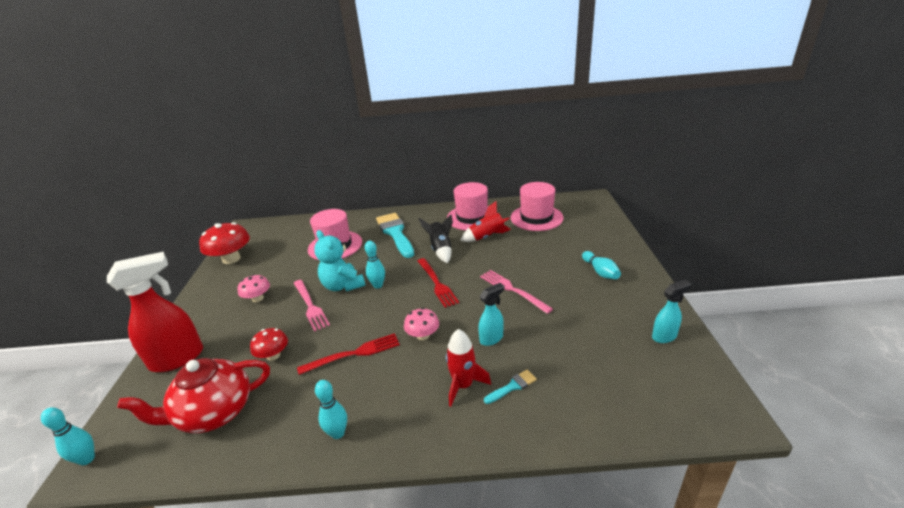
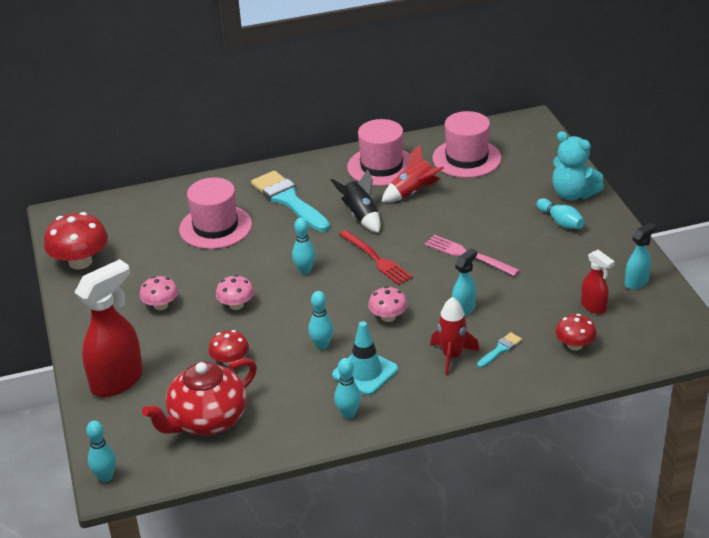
camera: 15 degrees left, 5 degrees up
pink fork [294,280,330,332] -> pink mushroom [216,275,254,310]
red fork [297,333,400,375] -> turquoise bowling pin [308,291,333,350]
turquoise teddy bear [314,230,366,291] -> turquoise teddy bear moved to [552,131,604,200]
none -> turquoise traffic cone [332,321,398,395]
none -> red mushroom [555,314,597,351]
none -> red spray bottle [581,250,615,314]

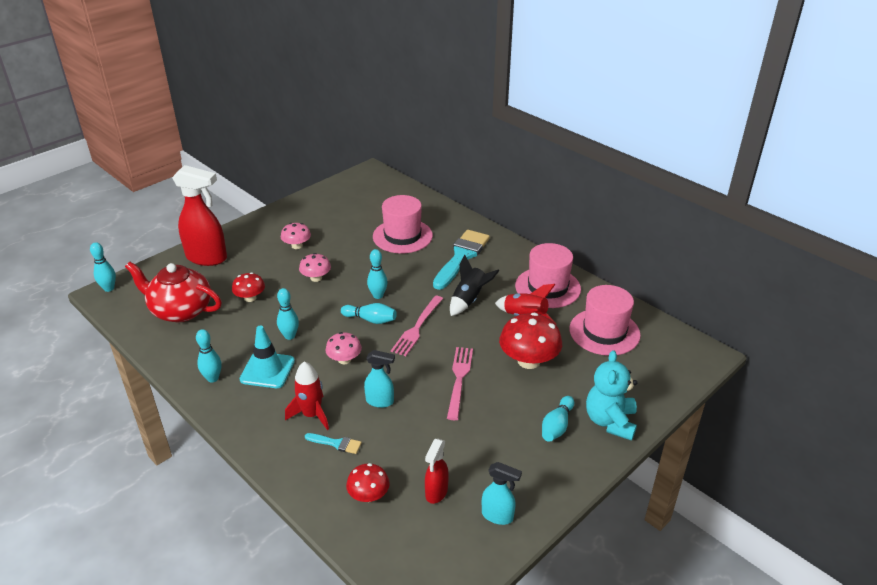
camera: 60 degrees right, 0 degrees up
red mushroom [44,212,108,269] -> red mushroom moved to [499,313,562,369]
red fork [339,230,413,285] -> pink fork [391,296,443,356]
none -> turquoise bowling pin [341,303,397,324]

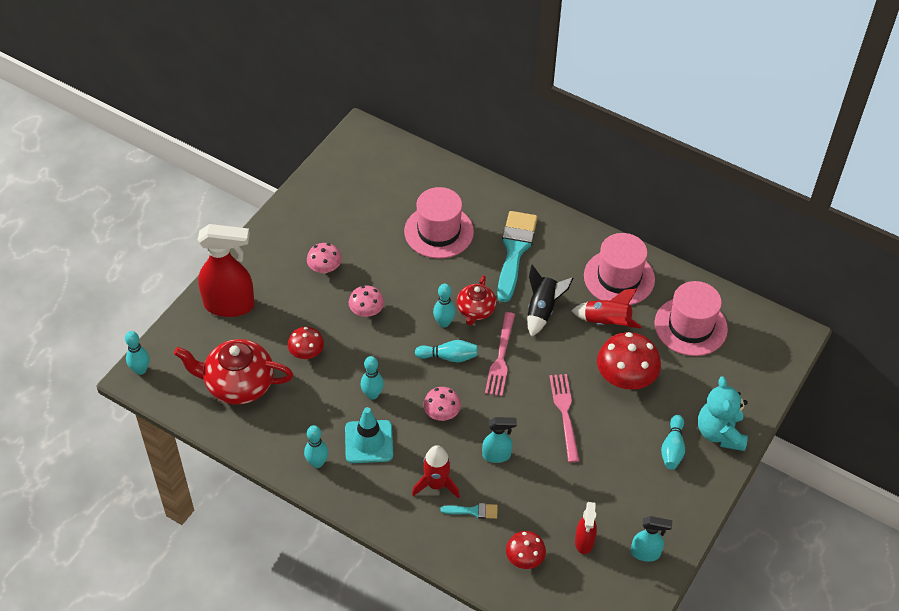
camera: 15 degrees left, 15 degrees up
none -> red teapot [457,275,496,326]

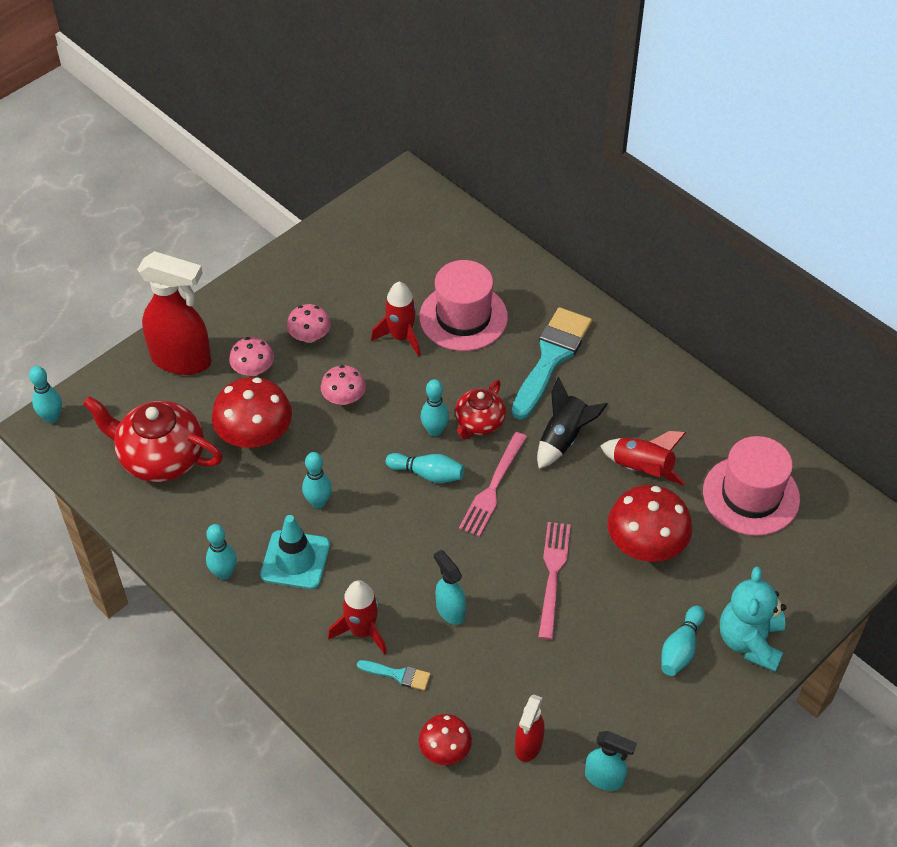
camera: 15 degrees right, 0 degrees up
red mushroom [288,327,324,359] -> red mushroom [212,377,292,448], size x1.73
pink mushroom [423,387,461,421] -> pink mushroom moved to [229,337,274,376]
turquoise spray bottle [482,417,517,463] -> turquoise spray bottle turned 135 degrees counterclockwise [434,550,466,625]
pink hat [584,233,655,305] -> none
none -> red rocket [371,281,420,357]

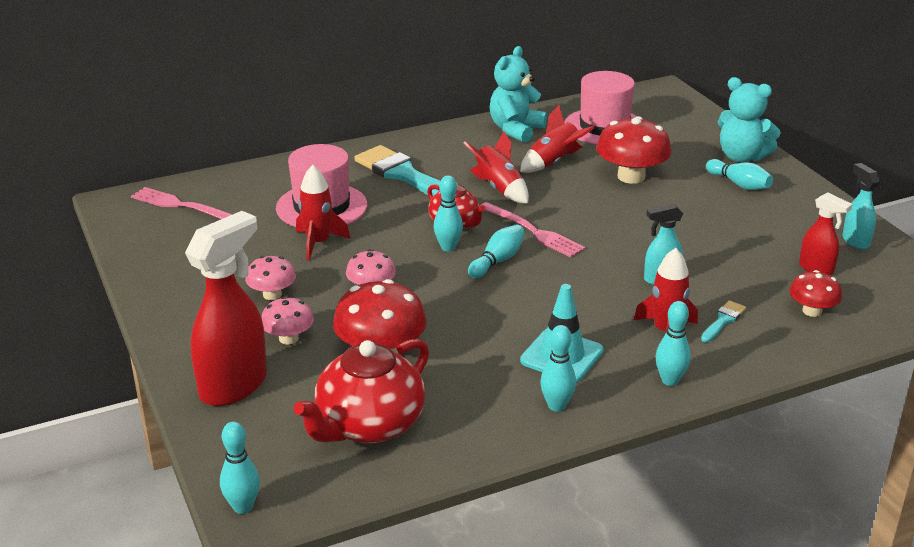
camera: 70 degrees left, 20 degrees down
turquoise bowling pin [302,452,332,509] -> turquoise bowling pin moved to [656,301,691,386]
black rocket [537,377,608,469] -> red rocket [464,132,529,204]
pink fork [538,522,571,640] -> pink fork moved to [131,187,233,219]
turquoise spray bottle [585,731,637,791] -> turquoise spray bottle turned 60 degrees counterclockwise [843,163,880,250]
none -> turquoise teddy bear [490,46,547,143]

